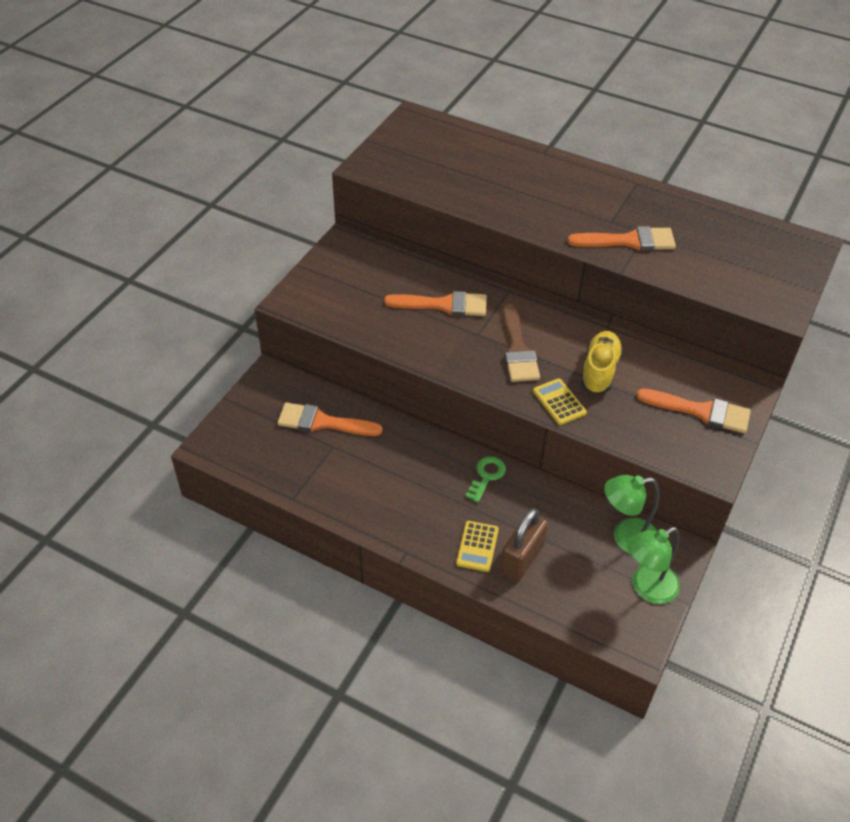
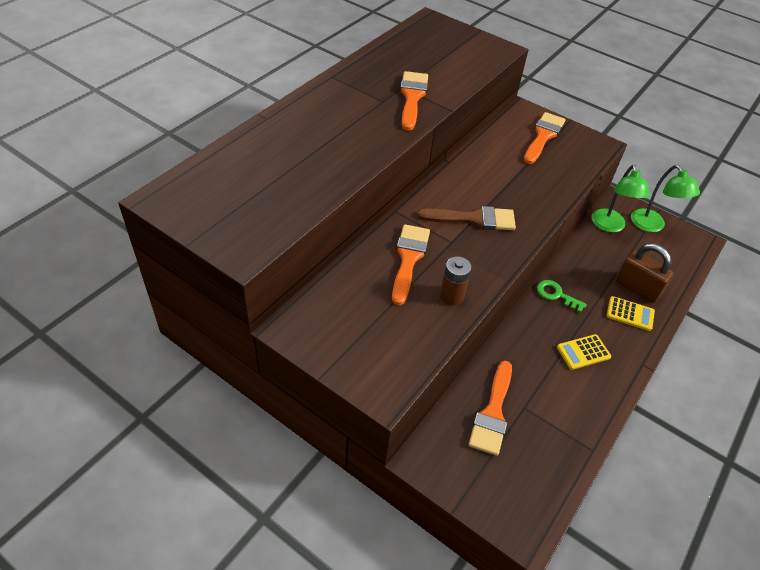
camera: 85 degrees left, 0 degrees up
yellow calculator [533,378,587,425] -> yellow calculator moved to [557,334,611,370]
yellow shoe [581,331,623,394] -> none
none -> brown battery [440,256,472,306]

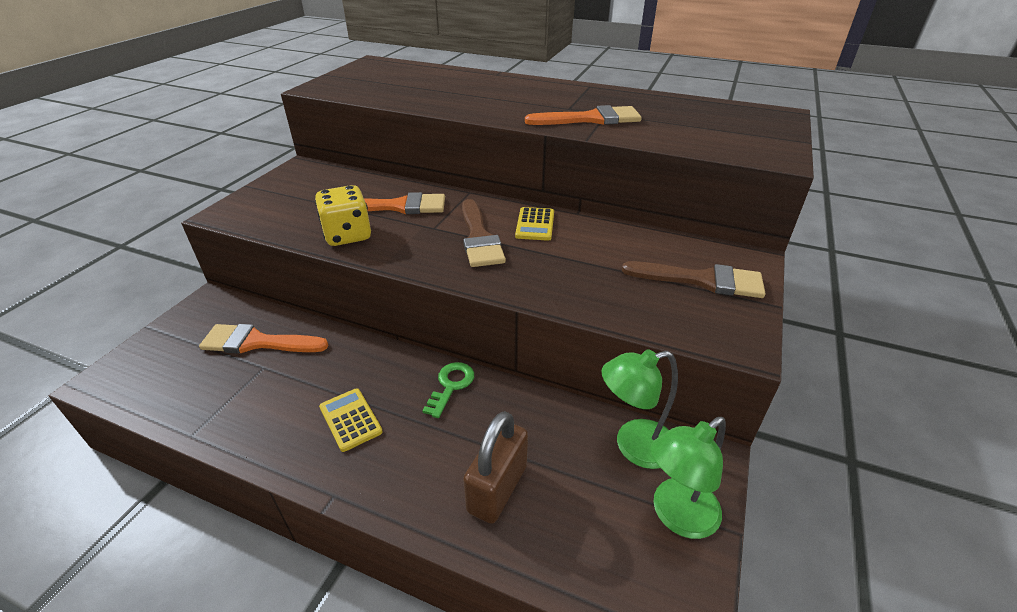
camera: 80 degrees right, 10 degrees down
brown battery [440,256,472,306] -> yellow dice [315,185,371,246]
orange brush [524,112,565,164] -> brown brush [622,261,765,298]
yellow calculator [606,296,655,331] -> yellow calculator moved to [515,207,554,241]

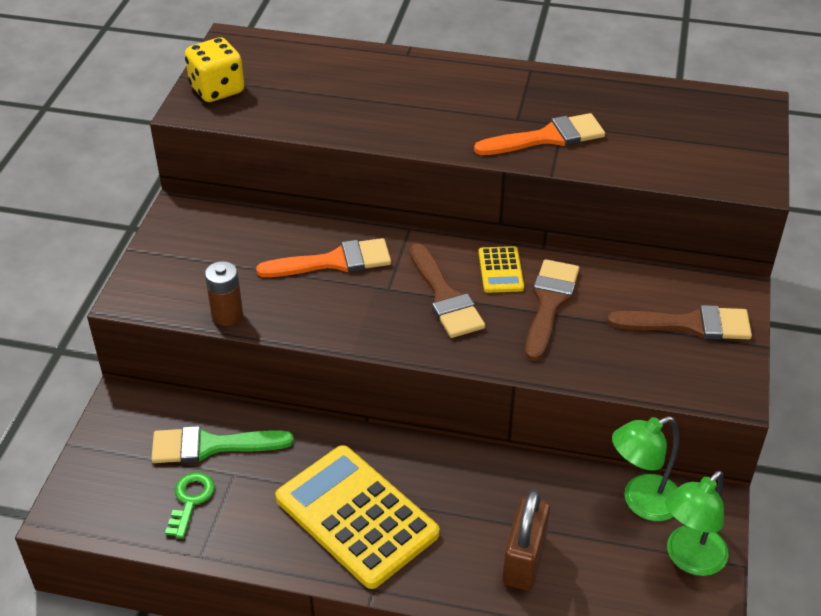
camera: 10 degrees left, 5 degrees up
orange brush [199,324,328,354] -> green brush [151,426,294,463]
yellow dice [315,185,371,246] -> yellow dice moved to [185,37,244,102]
yellow calculator [319,388,383,452] -> yellow calculator [275,445,440,589], size x2.18
green key [422,362,474,418] -> green key moved to [165,472,215,538]
none -> brown battery [205,261,243,326]
none -> brown brush [525,259,579,361]

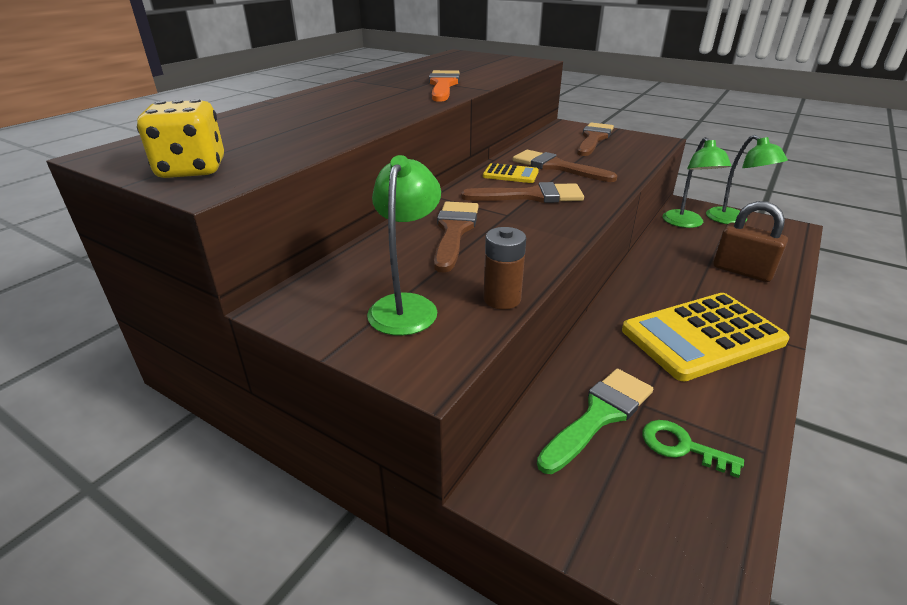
camera: 70 degrees left, 10 degrees down
green brush [151,426,294,463] -> green brush turned 150 degrees counterclockwise [537,368,653,474]
orange brush [256,238,391,277] -> brown brush [434,201,479,273]
none -> green lamp [367,155,441,336]

